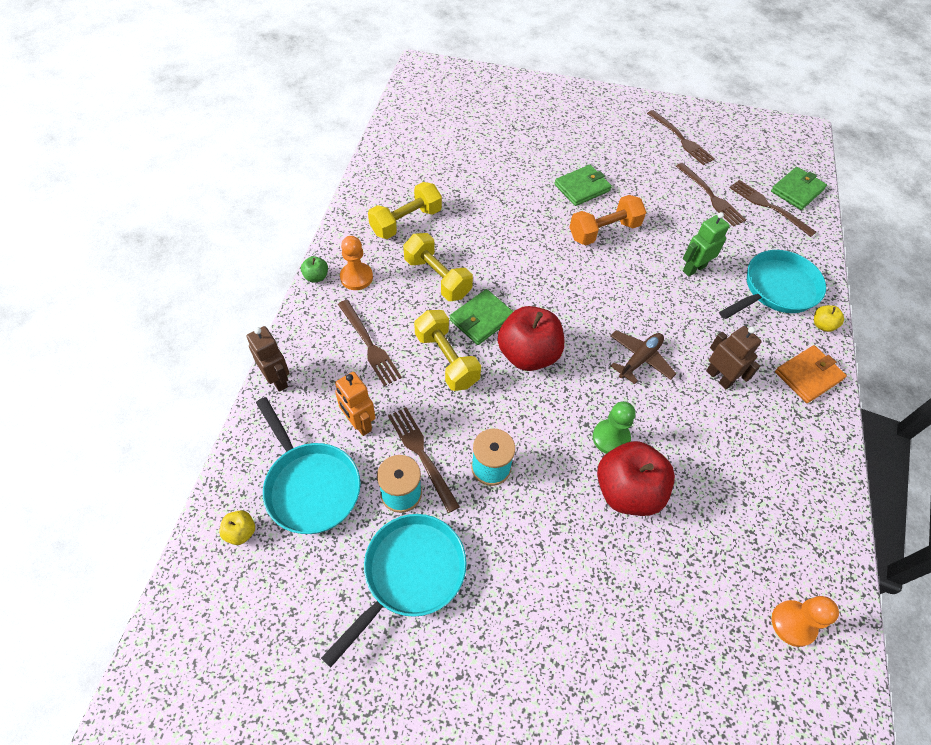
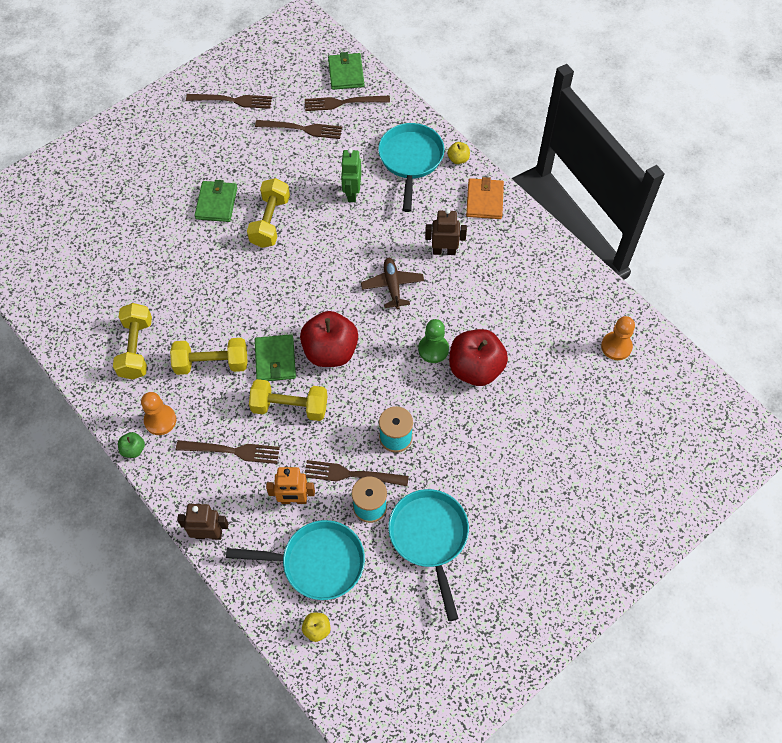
camera: 50 degrees left, 5 degrees up
orange dumbbell [569,195,646,246] -> yellow dumbbell [247,178,290,248]

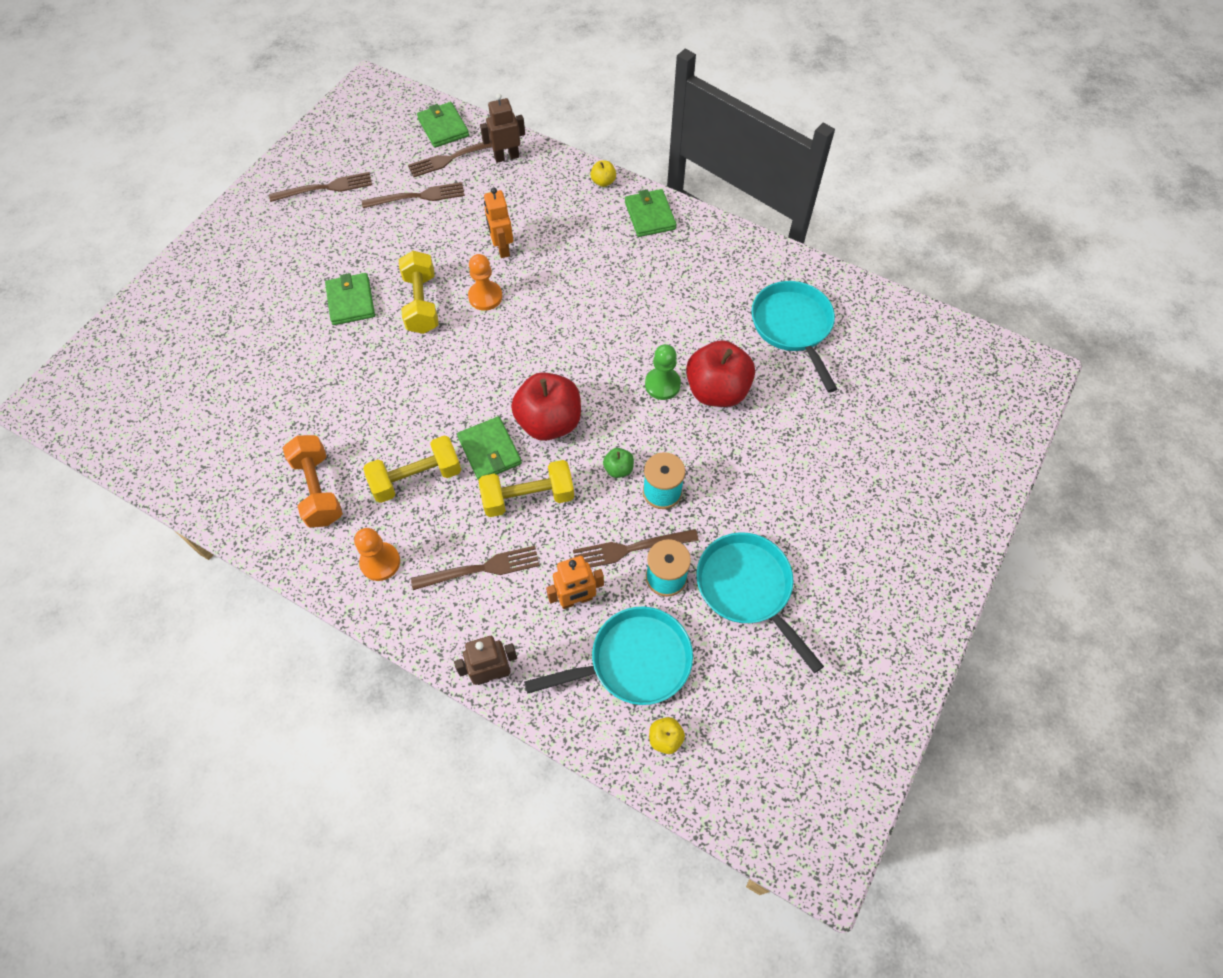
camera: 20 degrees left, 0 degrees up
yellow dumbbell [113,303,152,380] -> orange dumbbell [283,435,343,528]
green apple [118,432,145,458] -> green apple moved to [603,448,634,478]
green robot [341,148,361,202] -> orange robot [484,187,513,258]
brown plane [361,258,424,309] -> none
turquoise pan [378,123,445,212] -> turquoise pan moved to [751,281,837,393]
brown robot [425,208,467,255] -> brown robot moved to [480,93,525,163]
orange wallet [466,177,504,219] -> green wallet [625,189,677,237]
orange pawn [601,316,635,360] -> orange pawn moved to [468,254,502,311]

